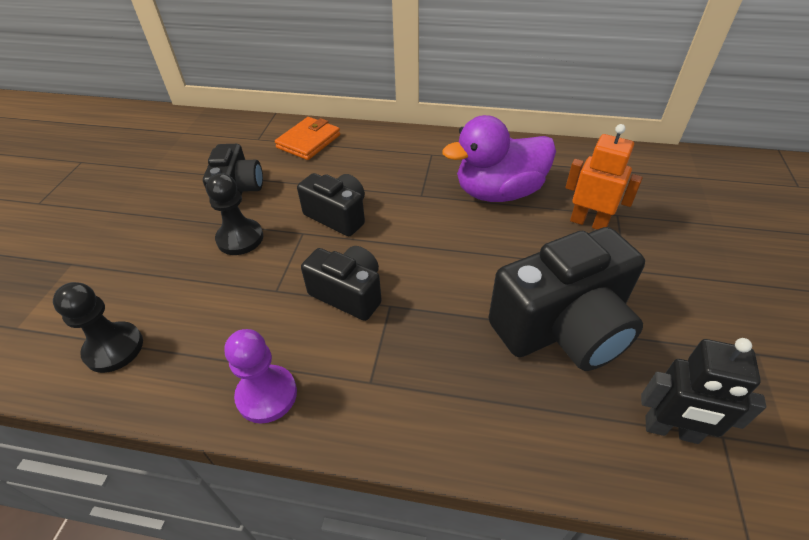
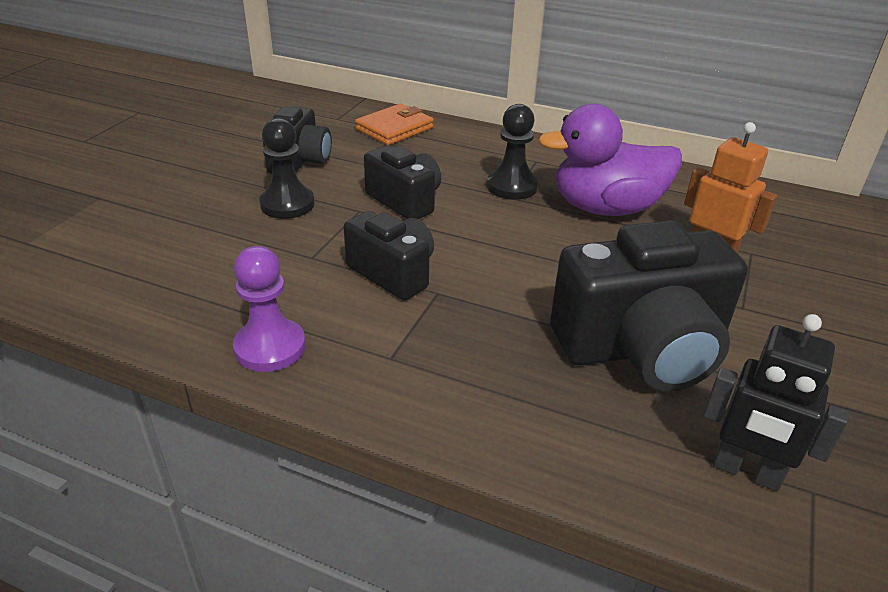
camera: 10 degrees right, 10 degrees down
black pawn [53,282,143,373] -> black pawn moved to [487,104,538,200]

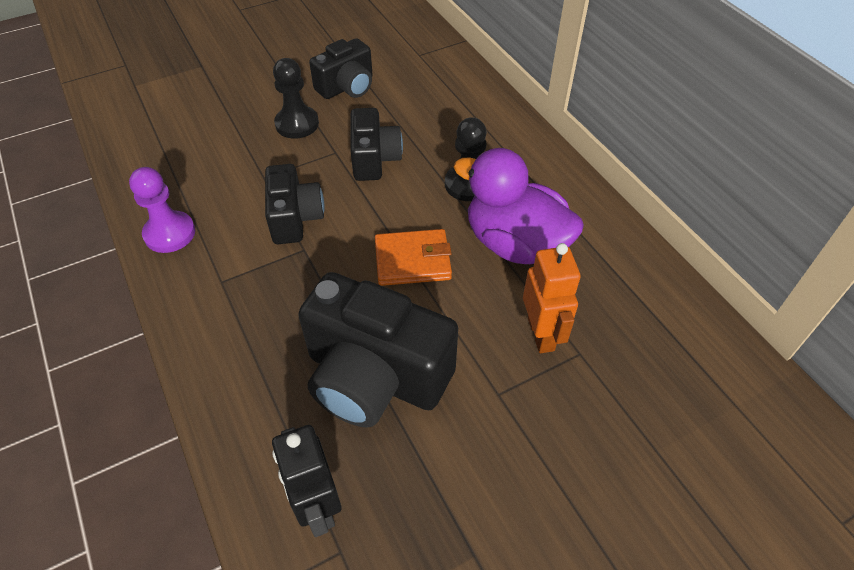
camera: 40 degrees right, 15 degrees up
orange wallet [355,104,434,145] -> orange wallet moved to [375,229,452,286]

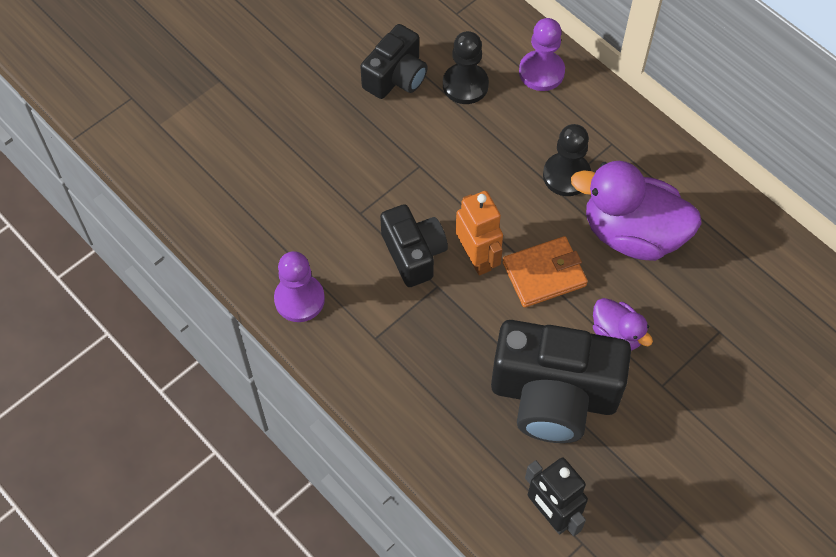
camera: 15 degrees left, 10 degrees up
black pawn [273,58,319,139] -> black pawn moved to [443,31,489,104]
black camera [350,108,403,181] -> none
orange robot [523,243,581,353] -> orange robot moved to [455,191,503,276]
none -> purple pawn [519,18,565,91]
none -> purple duck [593,298,653,350]

